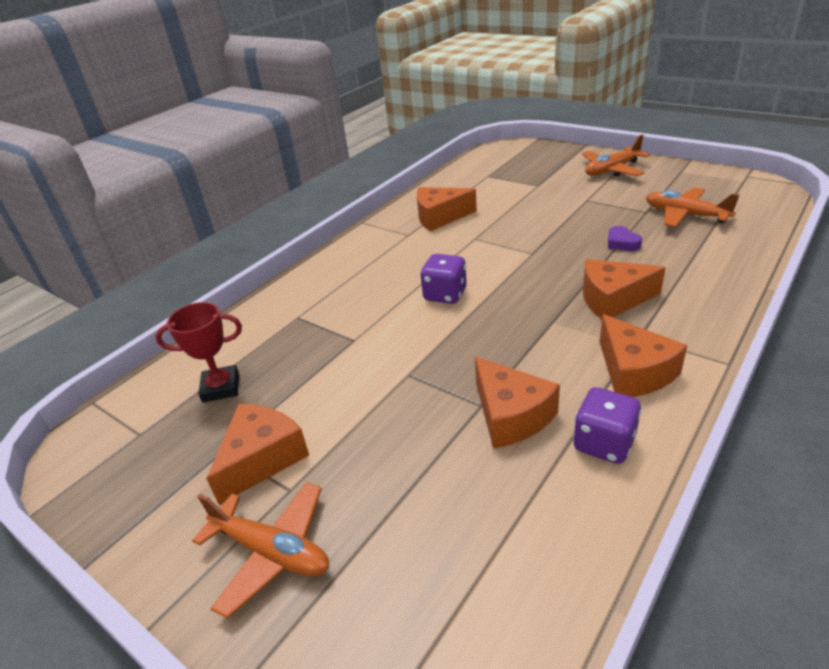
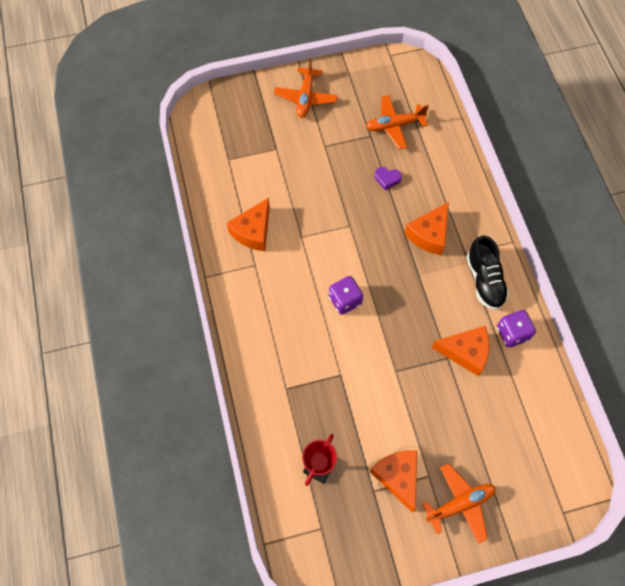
camera: 55 degrees left, 30 degrees up
orange cheese [600,314,687,397] -> black shoe [466,236,509,310]

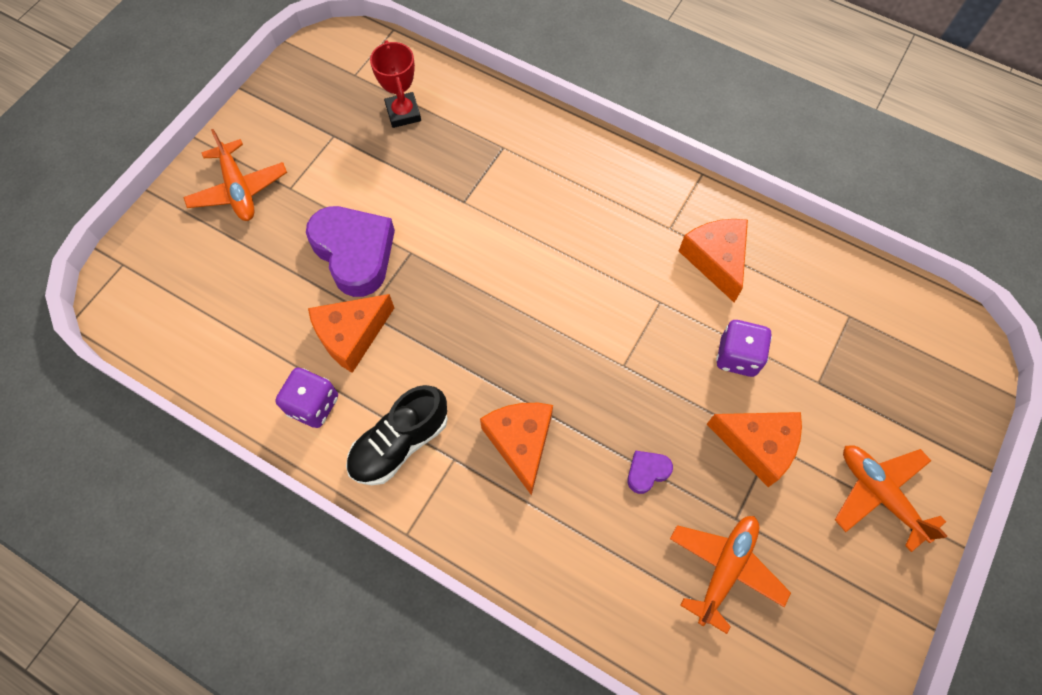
camera: 135 degrees right, 0 degrees up
purple dice [329,276,363,315] -> purple dice moved to [716,320,772,377]
orange cheese [370,450,417,513] -> orange cheese moved to [707,412,802,487]
orange plane [422,463,495,544] -> orange plane turned 45 degrees counterclockwise [183,129,287,221]
black shoe [466,236,509,310] -> black shoe turned 75 degrees counterclockwise [346,385,448,485]
none -> purple heart [306,206,395,297]

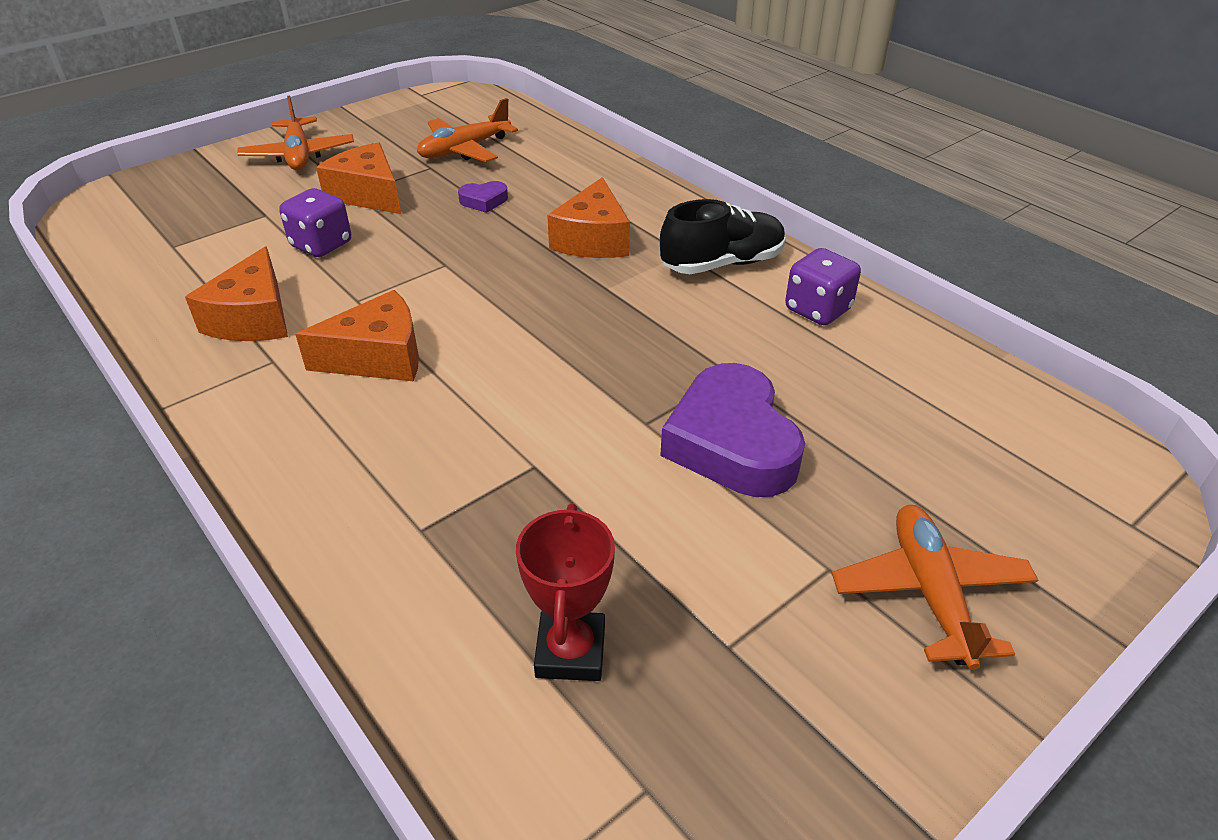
camera: 160 degrees left, 25 degrees down
orange cheese [308,294,394,373] -> orange cheese moved to [295,290,419,381]

